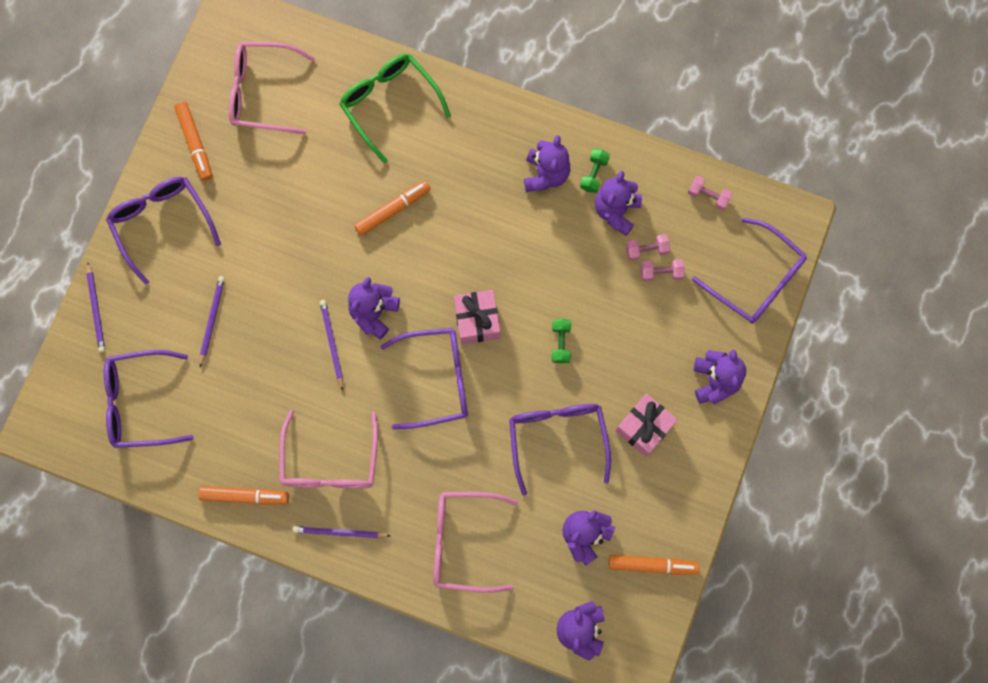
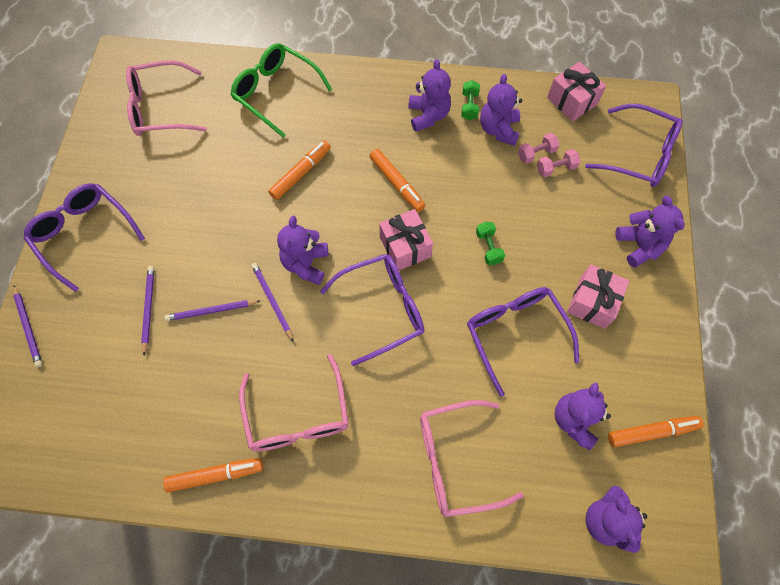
camera: 15 degrees left, 10 degrees down
purple glasses [104,350,194,448] -> none
orange marker [174,101,212,181] -> orange marker moved to [369,149,425,212]
purple pencil [293,526,390,538] -> purple pencil moved to [164,300,260,321]
pink dumbbell [688,176,733,211] -> pink gift [547,62,606,122]

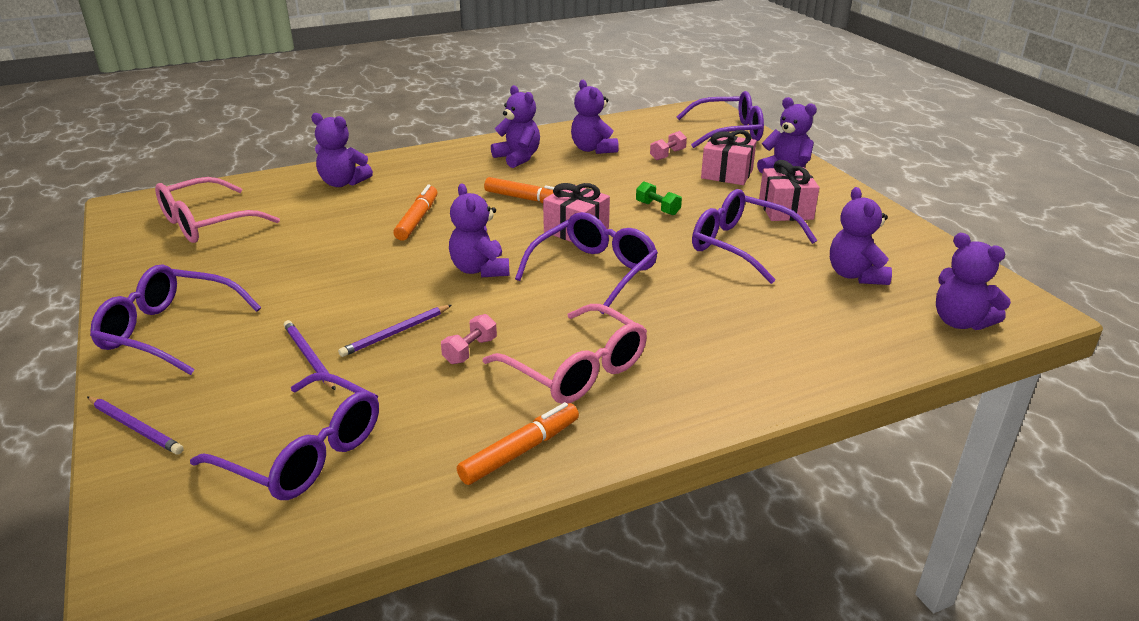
camera: 30 degrees left, 35 degrees down
green glasses [231,43,332,138] -> purple teddy bear [311,113,373,187]
purple pencil [251,263,294,342] -> none
pink glasses [420,400,524,517] -> none
green dumbbell [461,80,480,120] -> none
pink dumbbell [518,133,560,164] -> pink dumbbell moved to [441,314,497,364]
pink gift [547,62,606,122] -> pink gift moved to [701,130,756,185]
orange marker [608,416,704,447] -> none
none -> purple glasses [190,372,379,500]

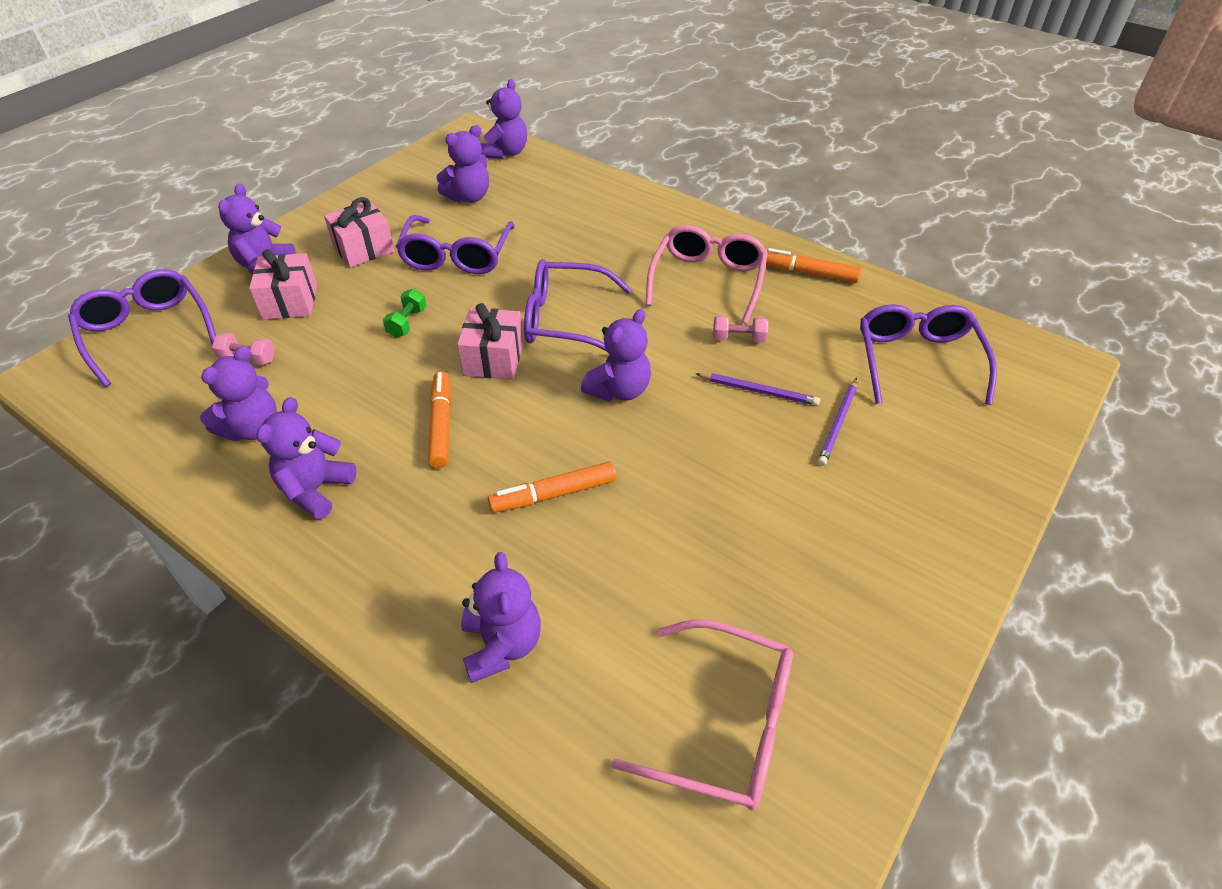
camera: 120 degrees left, 15 degrees up
purple pencil [87,397,184,455] -> none
purple glasses [90,264,261,375] -> none

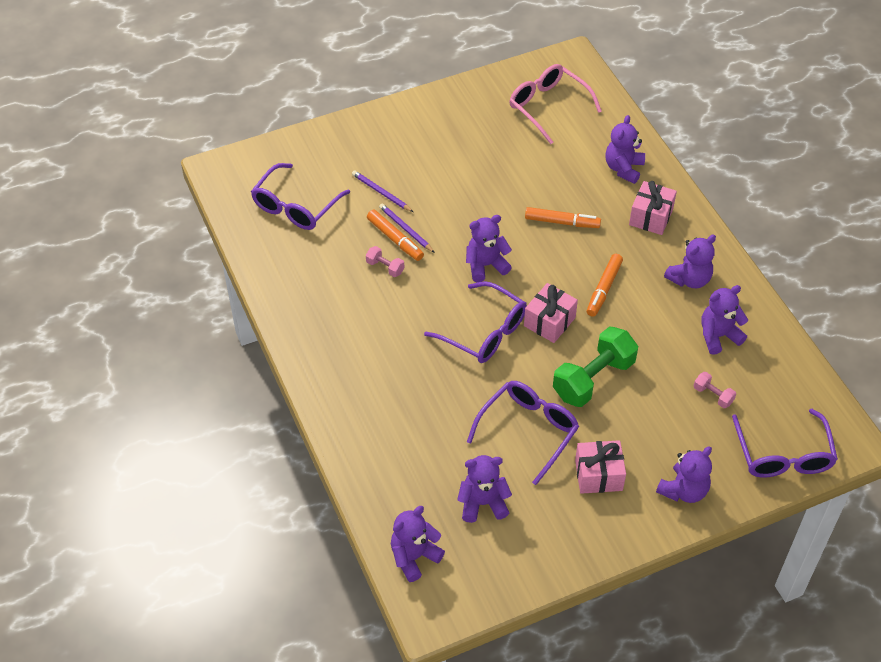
camera: 150 degrees left, 5 degrees up
pink gift [249,249,317,320] -> pink gift moved to [629,181,677,235]
green dumbbell [383,288,427,338] -> green dumbbell [553,327,638,407], size x2.20
pink glasses [646,225,768,324] -> none
orange marker [766,248,861,283] -> orange marker moved to [367,210,424,261]
purple pencil [818,378,857,466] -> purple pencil turned 105 degrees counterclockwise [352,171,413,212]

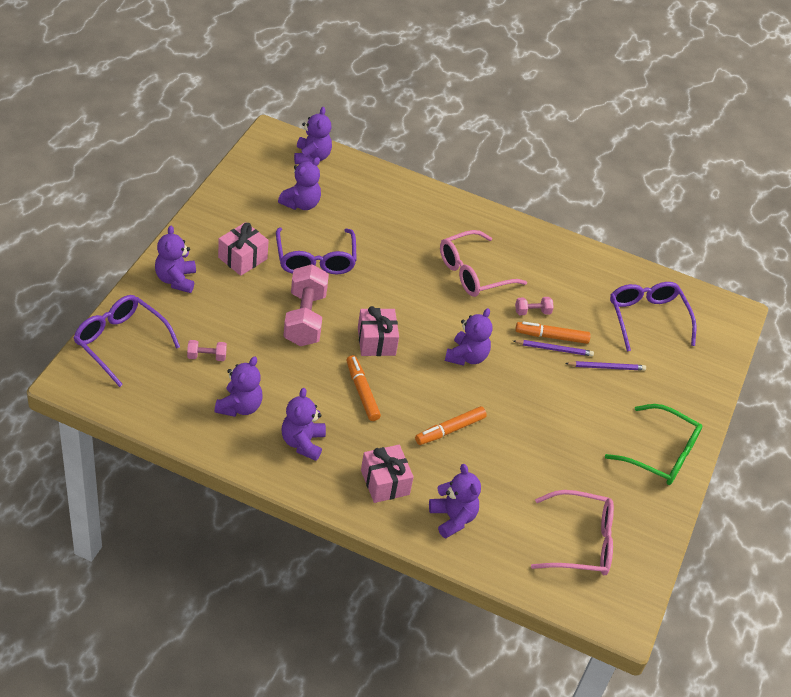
camera: 130 degrees right, 5 degrees down
purple glasses [424,281,527,363] -> none
green dumbbell [553,327,638,407] -> pink dumbbell [283,264,329,346]
none -> pink glasses [440,230,527,297]
none -> green glasses [605,404,703,485]

